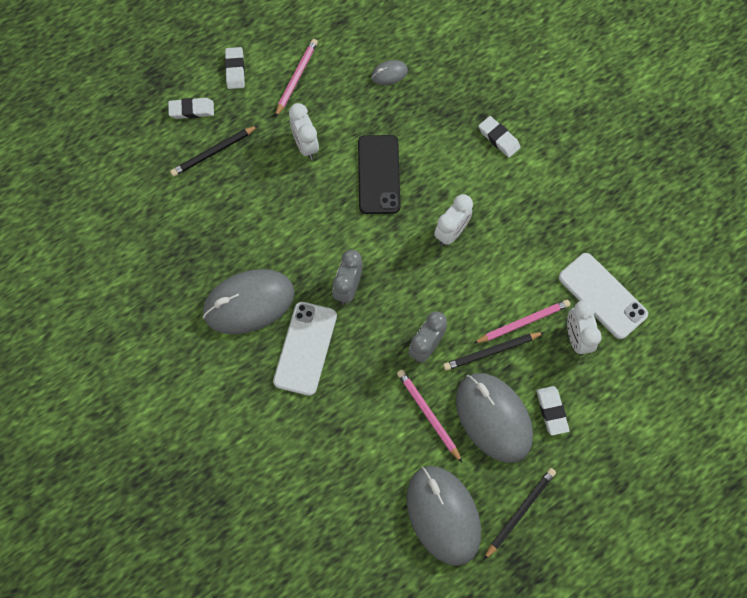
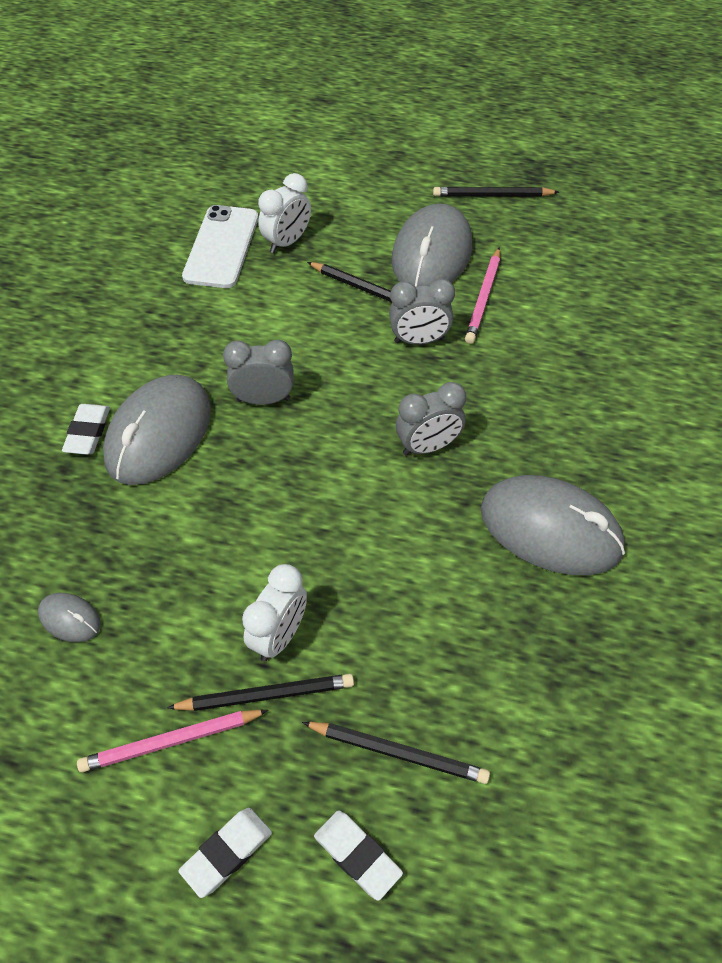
camera: 130 degrees left, 15 degrees down
white phone [273,302,337,396] -> none
black phone [358,135,401,214] -> none
grey mouse [407,466,481,566] -> grey mouse moved to [103,374,211,485]
white clock [434,194,473,246] -> grey clock [223,340,293,405]
pink pencil [473,300,570,344] -> none
white eraser [536,386,570,436] -> none
none -> black pencil [167,674,354,711]

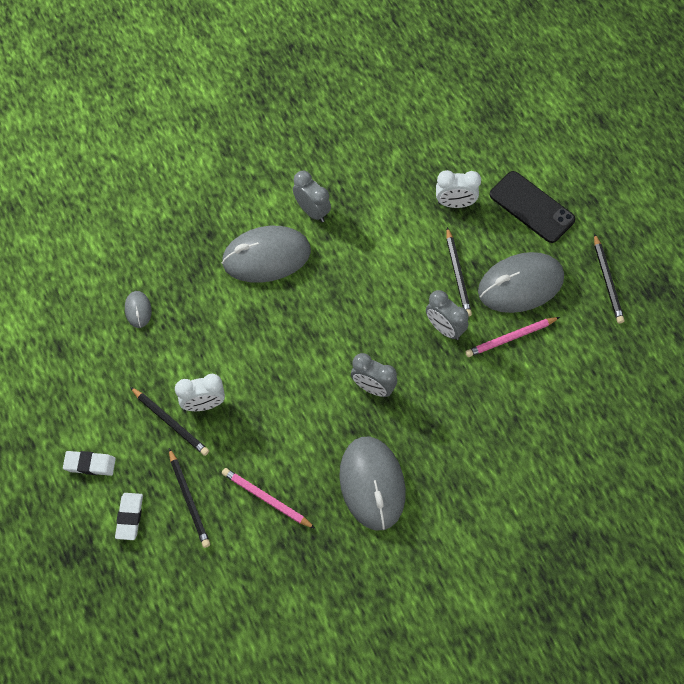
camera: 50 degrees right, 10 degrees up
white eraser [62,404,110,455] -> none
pink pencil [77,710,269,772] -> pink pencil moved to [222,468,316,529]
white phone [182,205,258,288] -> none
grey clock [223,340,293,405] -> grey clock moved to [293,171,331,222]
black pencil [433,187,559,197] -> black pencil turned 150 degrees counterclockwise [594,233,624,324]
none -> black phone [490,171,576,243]

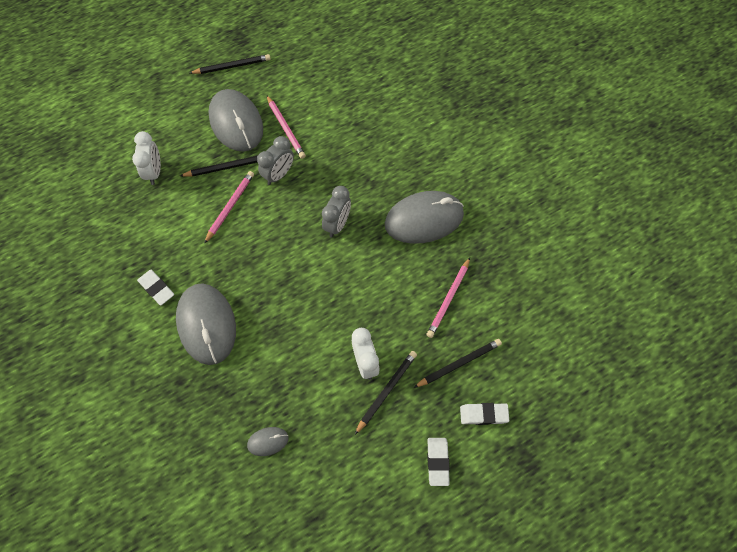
camera: 95 degrees left, 0 degrees up
grey clock [293,171,331,222] -> white eraser [137,270,174,306]
black phone [490,171,576,243] -> none
none -> pink pencil [204,171,254,244]

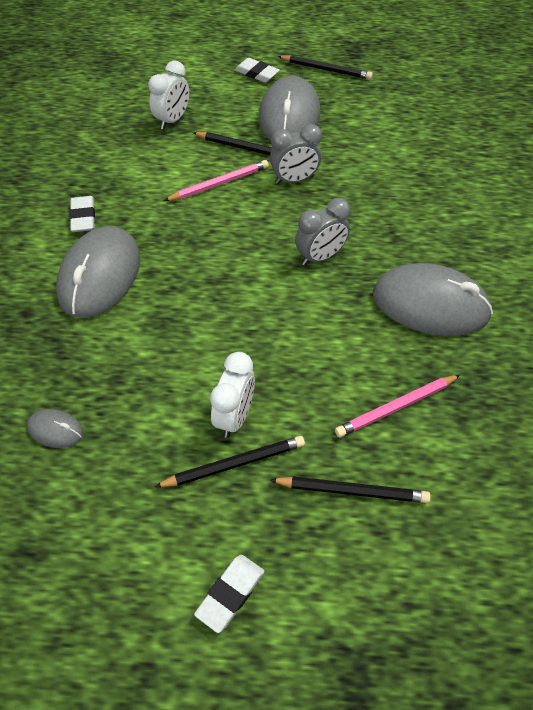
camera: 35 degrees right, 10 degrees down
pink pencil [267,96,306,159] -> none
white eraser [460,403,509,425] -> white eraser moved to [235,58,280,83]

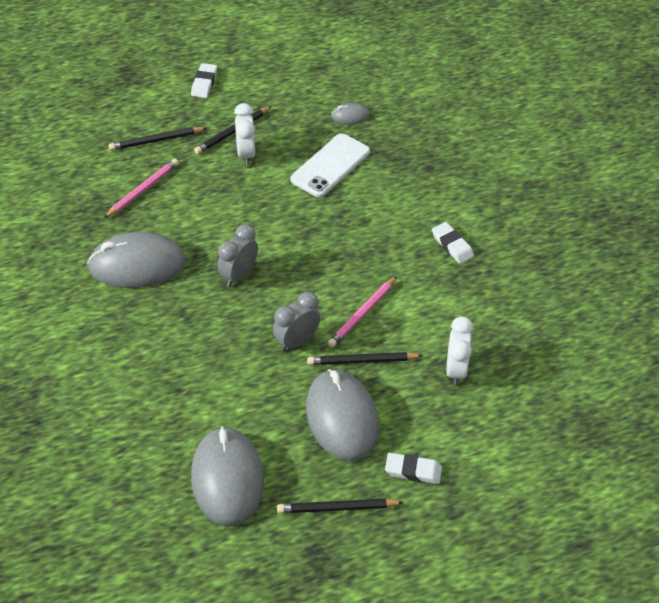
camera: 155 degrees right, 5 degrees down
grey mouse [56,226,140,318] -> grey mouse moved to [191,426,264,526]
none -> white phone [290,133,370,197]

